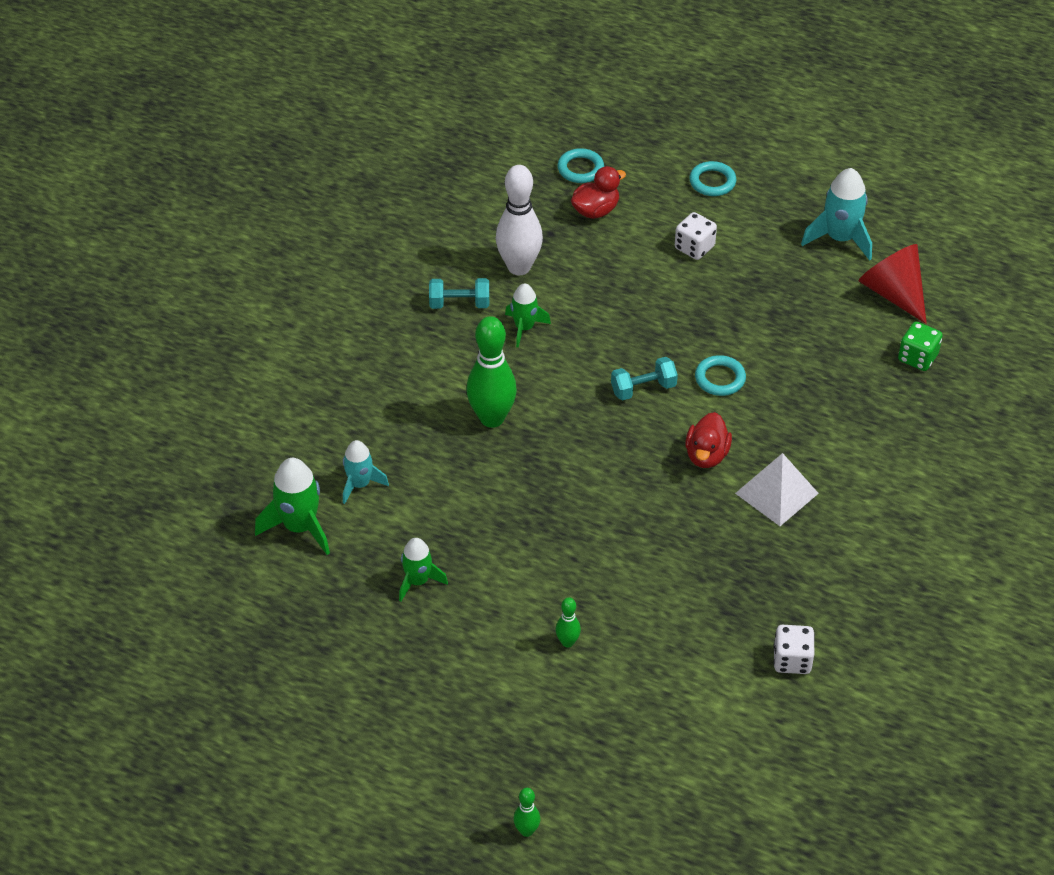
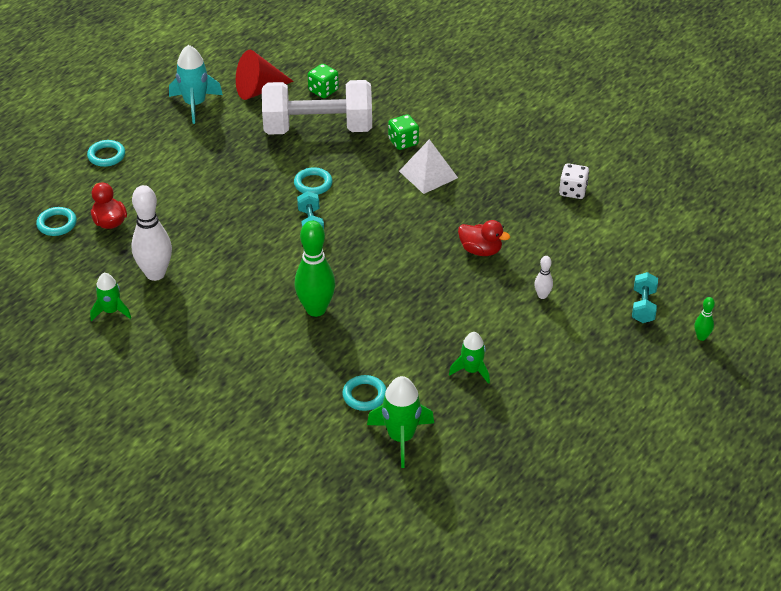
camera: 80 degrees left, 5 degrees down
turquoise rocket [343,440,389,504] -> turquoise ring [342,375,386,411]
turquoise dumbbell [429,278,489,309] -> turquoise dumbbell moved to [632,272,658,323]
green rocket [505,283,551,347] -> green rocket moved to [90,273,131,321]
green bowling pin [556,597,581,648] -> white bowling pin [534,256,553,299]
white dice [675,212,717,260] -> none
red duck [685,412,732,468] -> red duck moved to [458,220,510,256]
none -> white dumbbell [262,80,372,135]
none -> green dice [388,114,419,150]

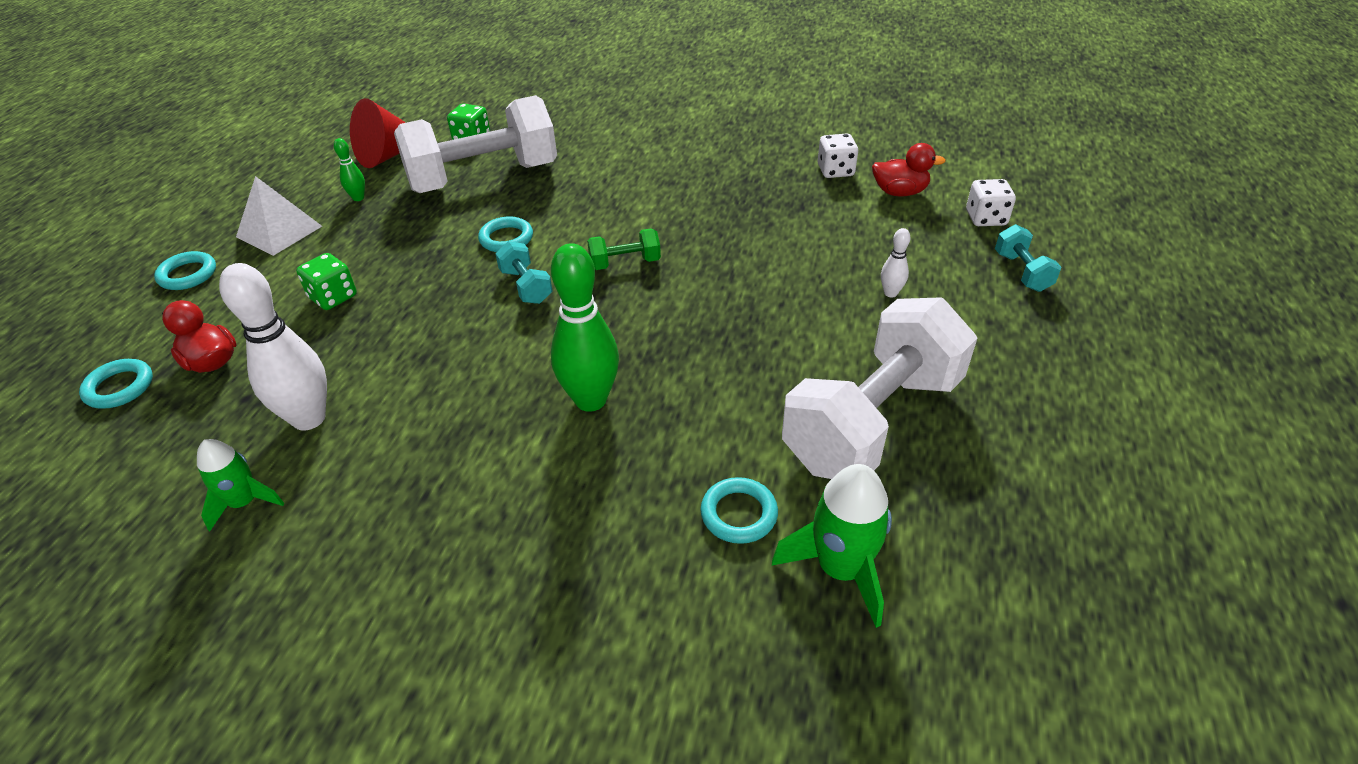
camera: 20 degrees left, 0 degrees up
turquoise rocket [169,45,223,124] -> none
green dice [388,114,419,150] -> green dice moved to [296,253,357,310]
white pyramid [399,139,458,194] -> white pyramid moved to [236,176,322,256]
green rocket [449,332,490,384] -> white dumbbell [782,297,977,479]
red duck [458,220,510,256] -> red duck moved to [872,143,946,197]
green bowling pin [694,297,715,341] -> green bowling pin moved to [334,138,365,201]
none -> green dumbbell [587,228,661,270]
none -> white dice [966,179,1016,226]

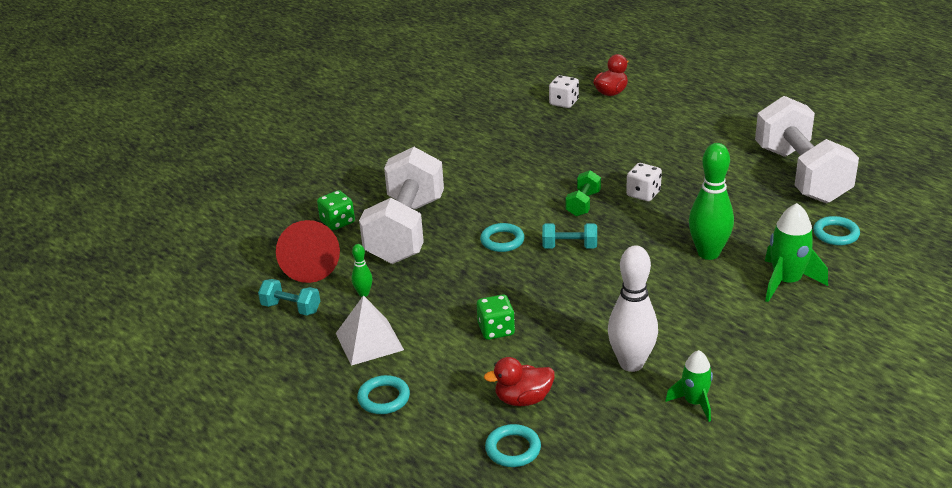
camera: 55 degrees left, 10 degrees down
green rocket [772,464,892,628] -> green rocket moved to [765,203,828,302]
white bowling pin [881,228,910,298] -> none
white dice [966,179,1016,226] -> white dice moved to [626,163,662,201]
turquoise dumbbell [995,224,1061,292] -> turquoise dumbbell moved to [258,279,320,315]

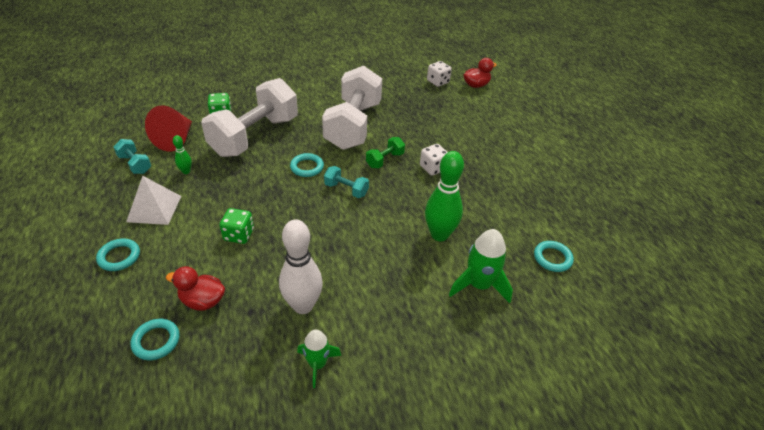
camera: 20 degrees right, 10 degrees up
white dumbbell [755,96,859,204] -> white dumbbell moved to [322,66,382,150]

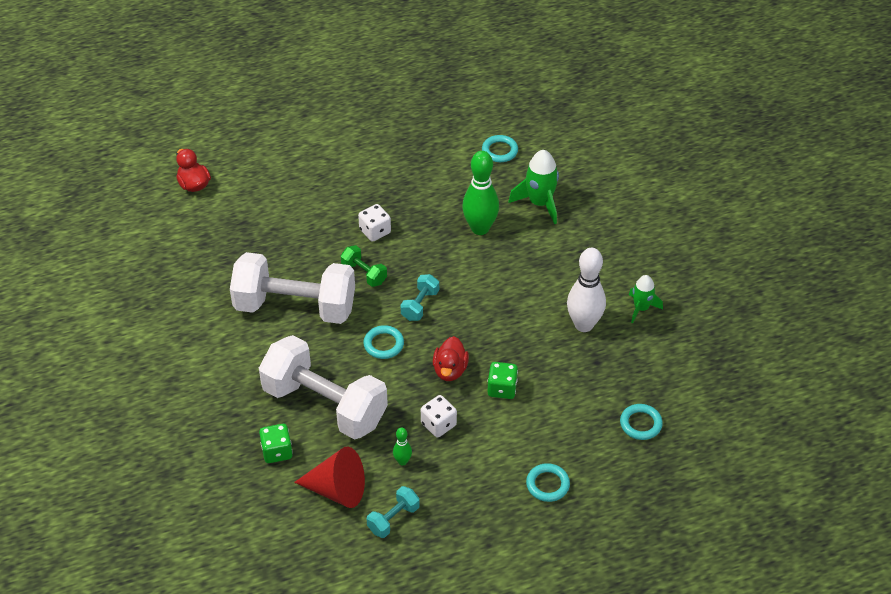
camera: 90 degrees left, 5 degrees up
white pyramid [126,176,181,225] -> none
red duck [166,266,225,311] -> red duck moved to [433,336,469,381]
white dice [427,61,452,87] -> white dice moved to [421,395,457,438]

